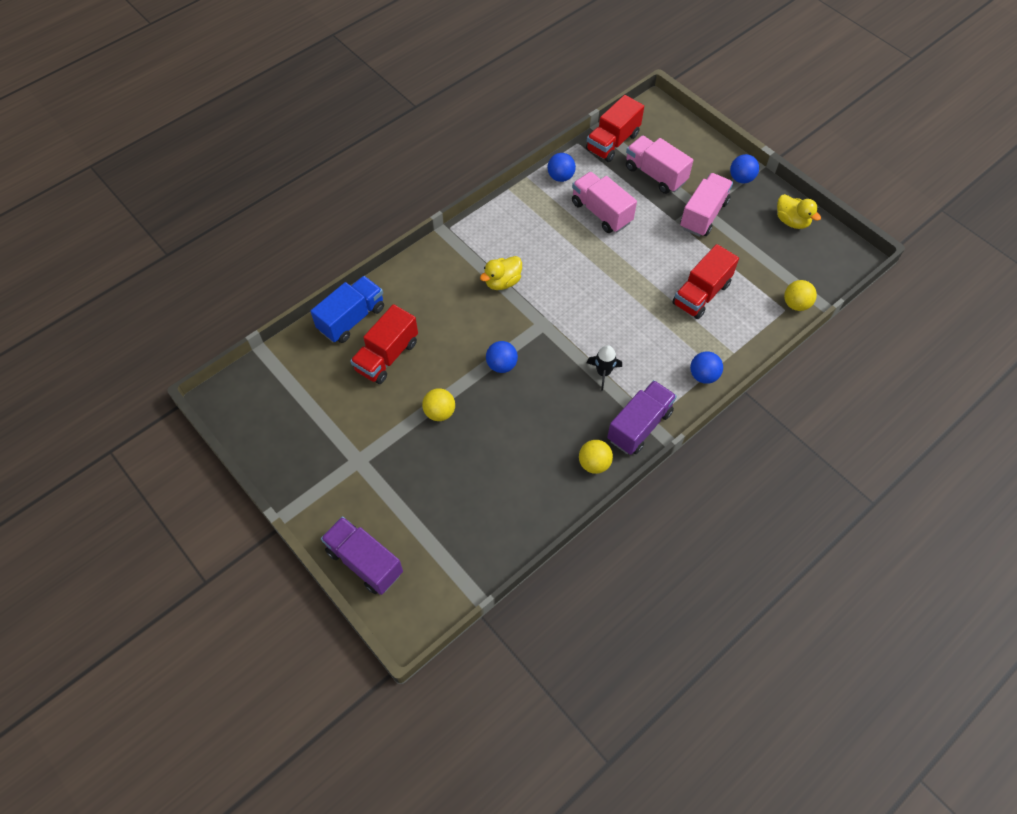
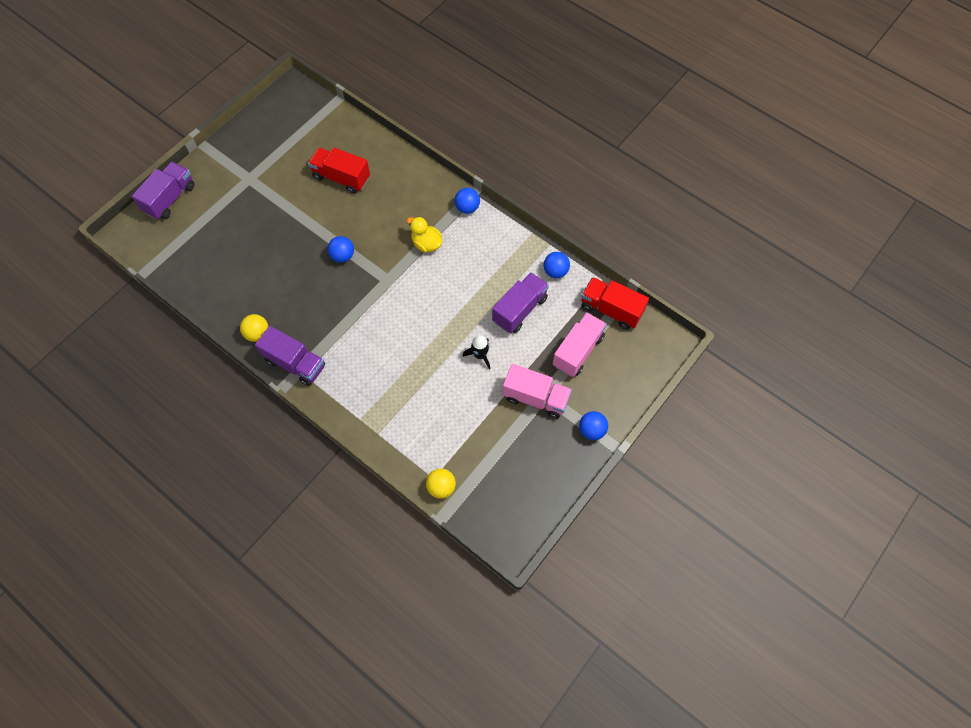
camera: 80 degrees right, 5 degrees up
blue truck [310,276,384,343] -> none
yellow ball [422,388,455,421] -> none
pink truck [572,172,637,233] -> purple truck [492,272,549,333]
black rocket [587,345,622,391] -> black rocket moved to [463,335,490,369]
red truck [672,244,739,319] -> none
blue ball [690,352,723,384] -> blue ball moved to [455,188,480,214]
yellow duck [777,194,821,229] -> none

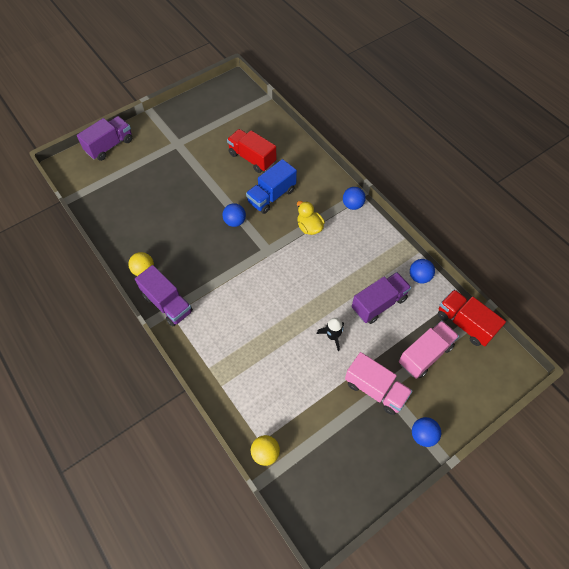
camera: 15 degrees right, 5 degrees down
none -> blue truck [246,159,297,214]

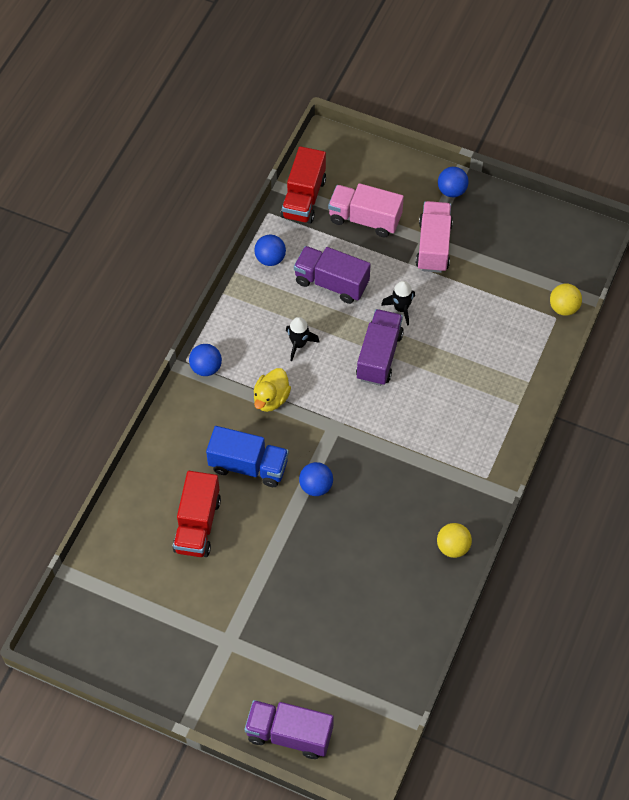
camera: 120 degrees left, 0 degrees up
purple truck [135,265,193,326] -> purple truck moved to [356,309,404,386]
none -> black rocket [286,317,320,361]

